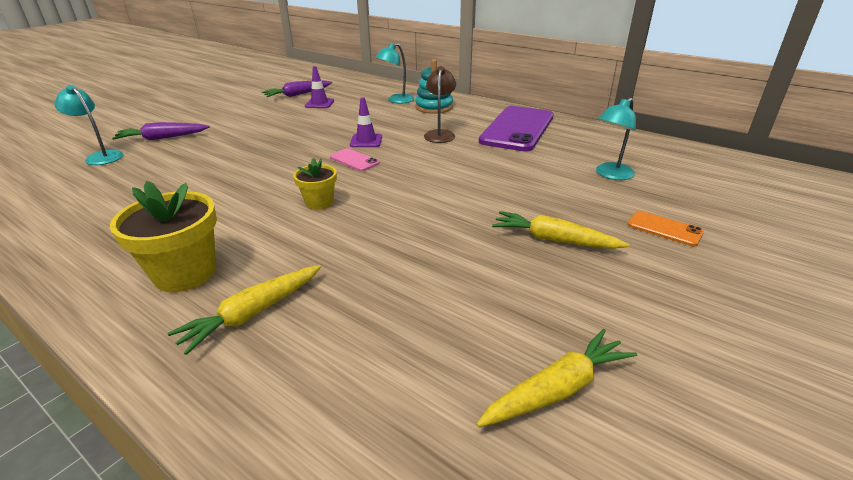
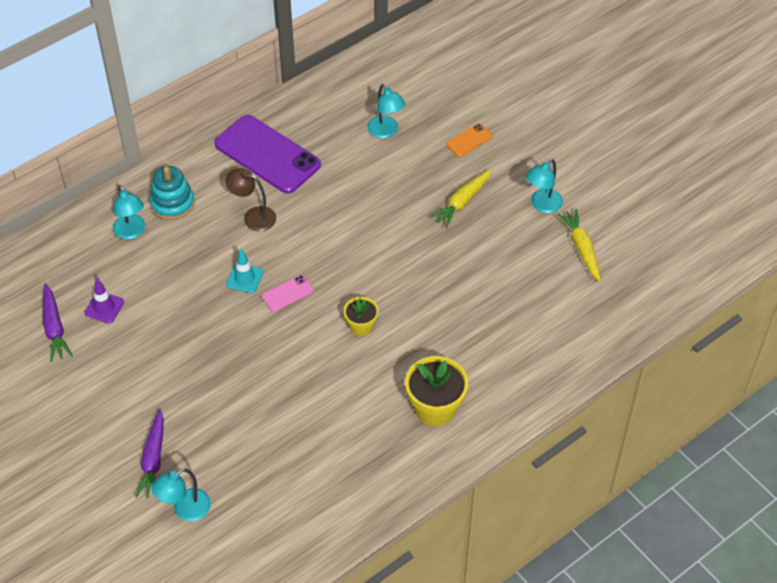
camera: 75 degrees left, 20 degrees up
yellow carrot [168,265,321,355] -> none
purple traffic cone [350,97,382,147] -> turquoise traffic cone [226,249,263,293]
none -> turquoise lamp [526,159,563,213]

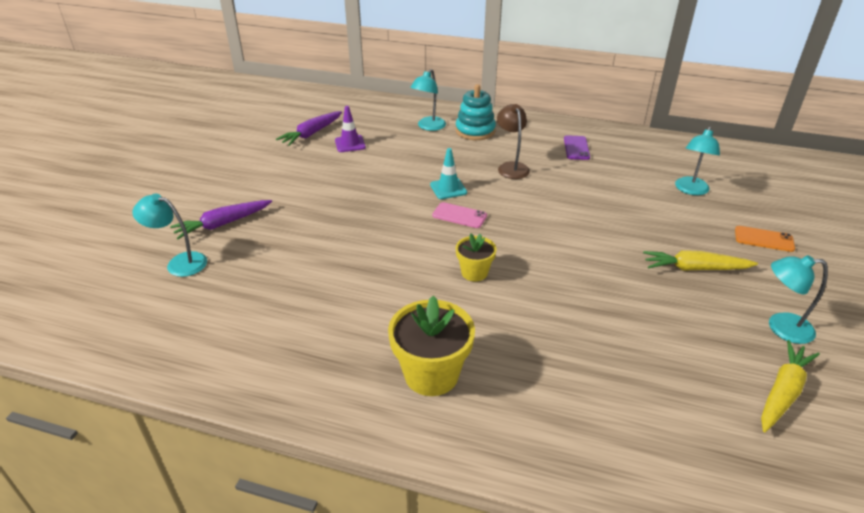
camera: 55 degrees right, 15 degrees down
purple phone [214,115,321,194] -> purple phone [564,135,590,160], size x0.44

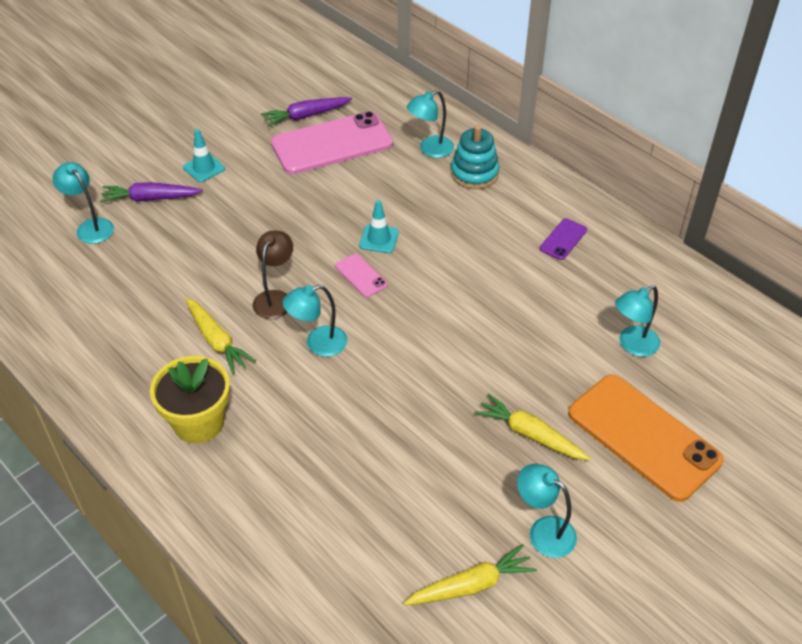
camera: 30 degrees right, 10 degrees up
purple traffic cone [335,106,366,152] -> pink phone [271,111,393,174]
yellow flower pot [456,233,496,282] -> turquoise lamp [283,285,347,357]
brown lamp [497,104,530,179] -> brown lamp moved to [253,230,293,319]
orange phone [735,226,795,252] -> orange phone [568,375,724,502], size x2.30
none -> turquoise traffic cone [183,129,225,182]
none -> yellow carrot [185,298,256,374]

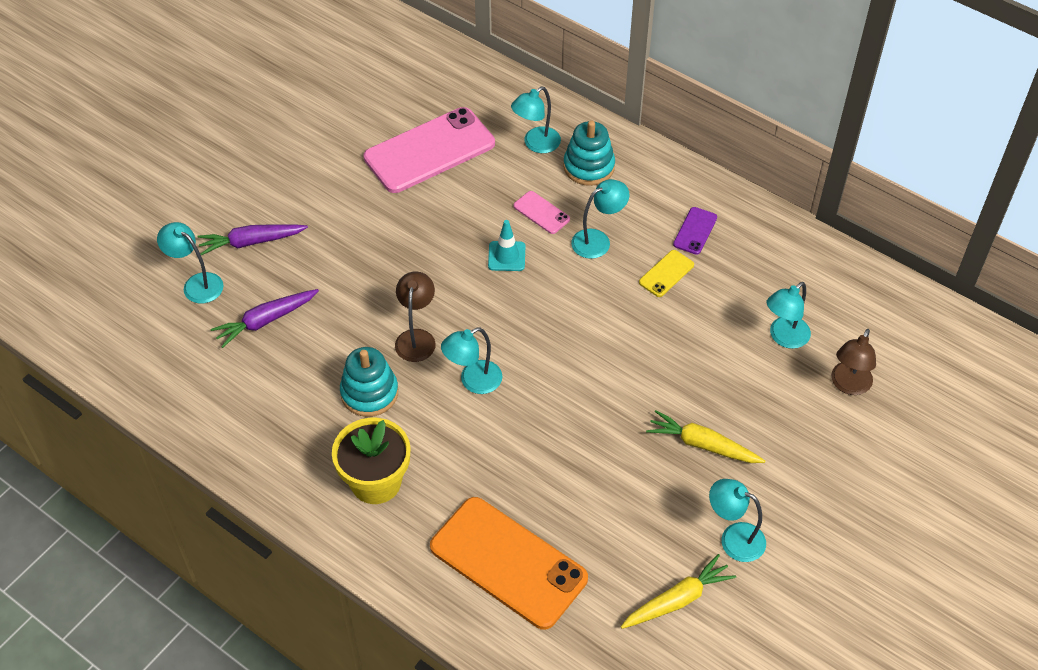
camera: 10 degrees left, 5 degrees up
turquoise traffic cone [183,129,225,182] -> none
yellow carrot [185,298,256,374] -> turquoise stacking toy [340,347,398,417]
purple carrot [261,97,352,127] -> purple carrot moved to [211,289,319,348]
pink phone [335,254,388,297] -> pink phone moved to [513,191,570,234]
orange phone [568,375,724,502] -> orange phone moved to [430,497,588,630]
none -> turquoise lamp [571,179,629,259]
none -> yellow phone [639,250,694,297]
none -> brown lamp [831,329,876,395]

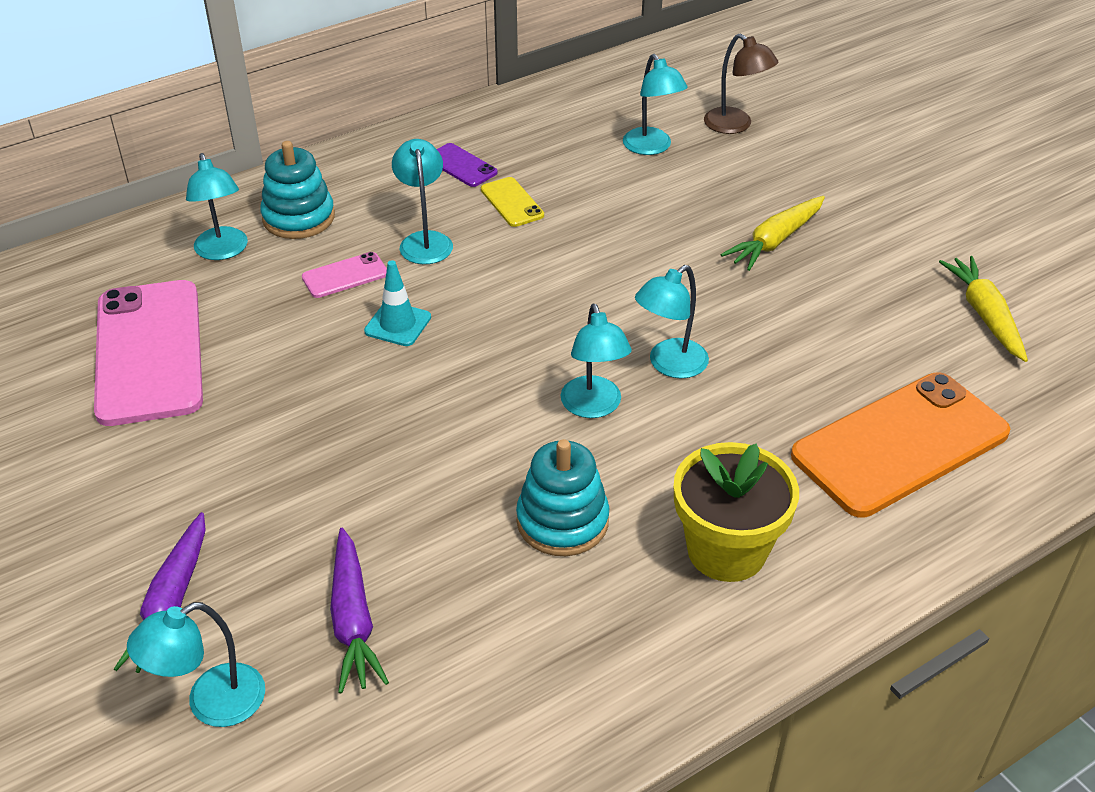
camera: 70 degrees left, 10 degrees down
brown lamp [395,272,436,362] -> none
turquoise lamp [709,479,766,562] -> turquoise lamp moved to [635,265,709,378]

